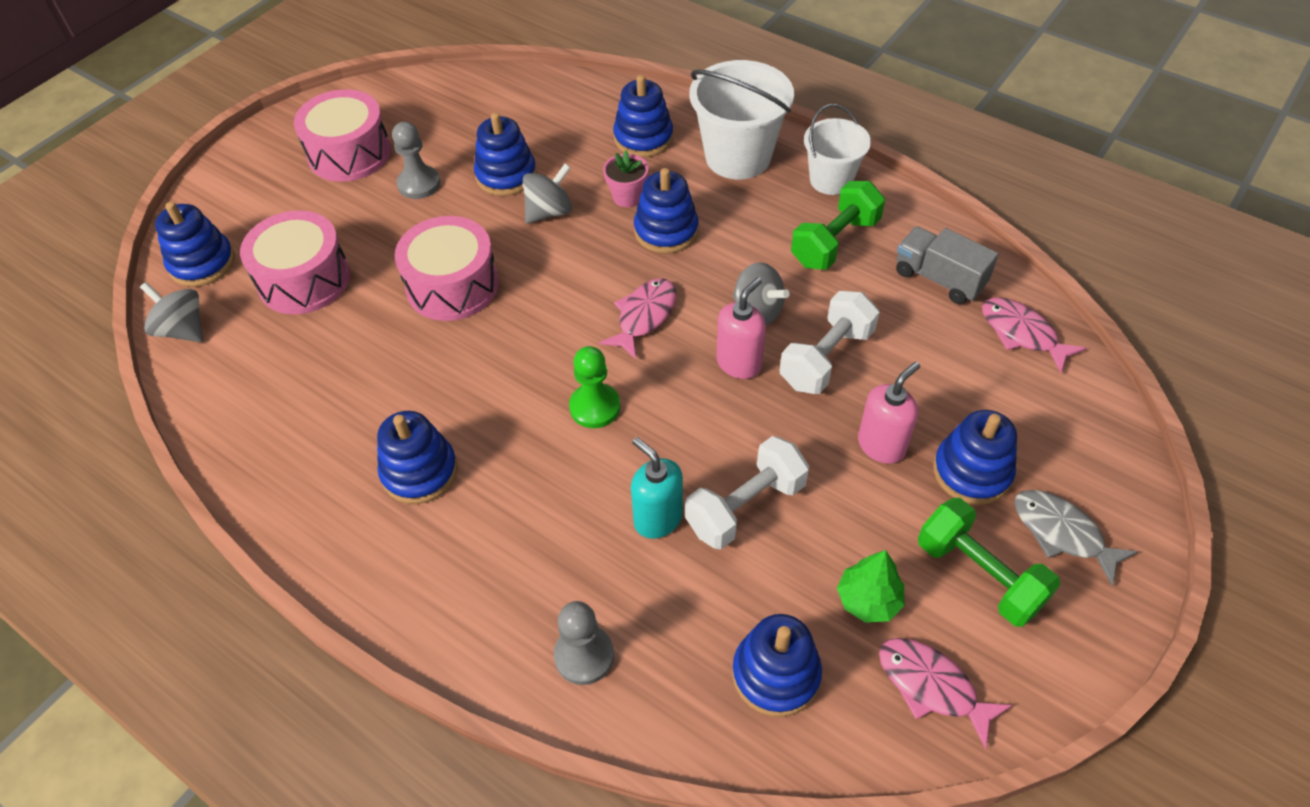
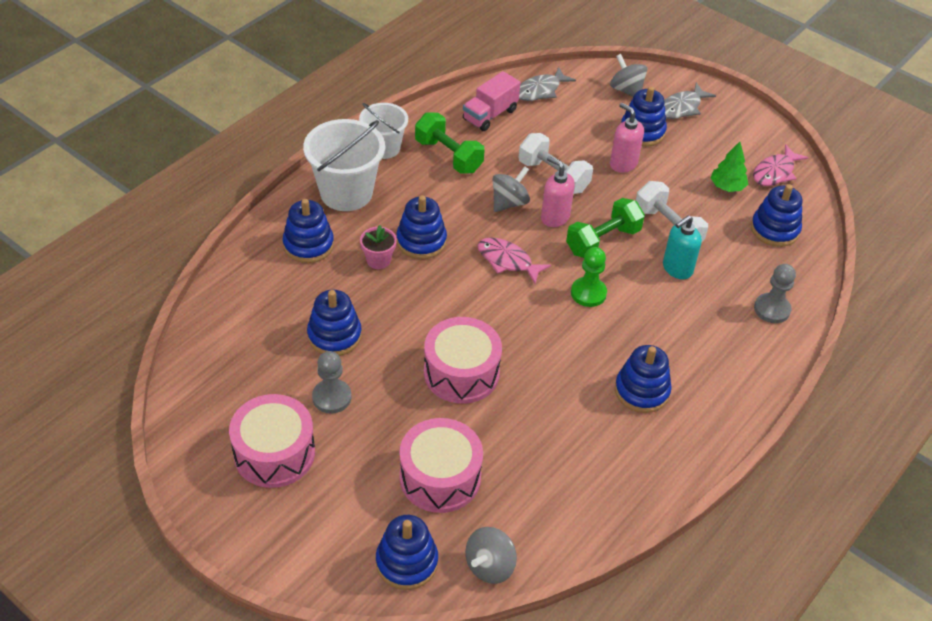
camera: 90 degrees left, 5 degrees down
grey spinning top [523,164,572,224] -> grey spinning top moved to [610,54,647,97]
grey truck [896,227,999,304] -> pink truck [463,71,520,131]
green dumbbell [918,498,1060,627] -> green dumbbell moved to [566,198,645,258]
pink fish [982,298,1086,373] -> grey fish [519,67,576,101]

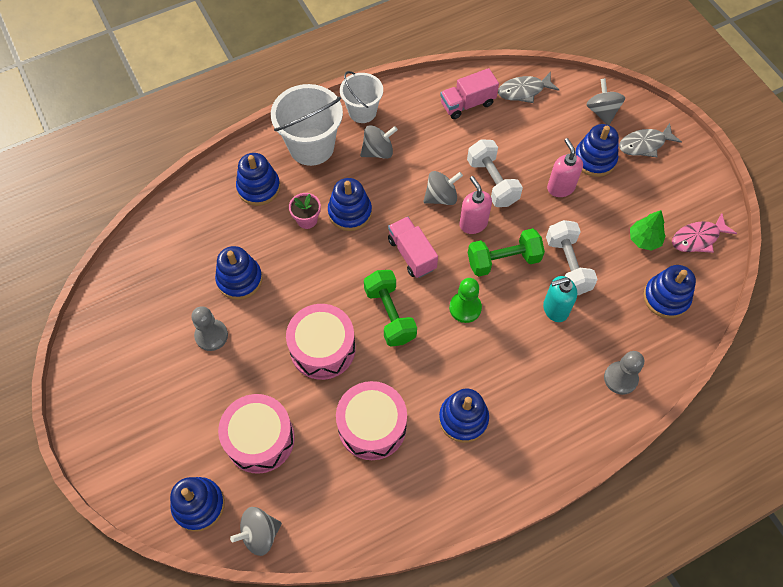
camera: 25 degrees right, 15 degrees up
pink drum [229,394,315,488] -> pink drum moved to [336,381,407,460]
green dumbbell [415,112,485,174] -> green dumbbell moved to [364,270,417,347]
pink fish [477,238,551,284] -> pink truck [388,217,438,278]
none -> grey spinning top [360,125,398,159]

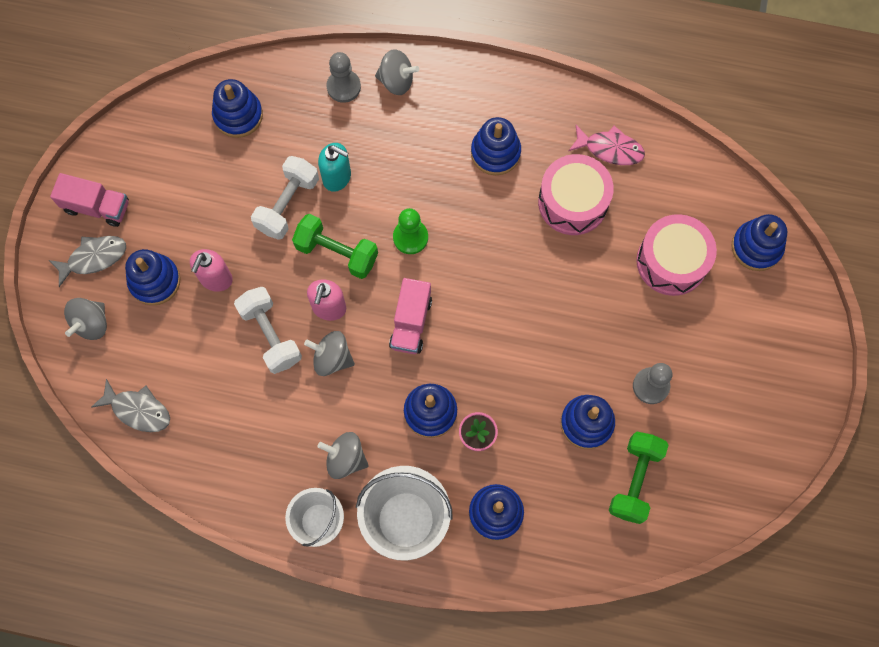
camera: 140 degrees left, 10 degrees up
grey spinning top [230,507,282,556] -> grey spinning top moved to [375,49,419,95]
pink drum [286,304,356,380] -> none
green dumbbell [364,270,417,347] -> green dumbbell moved to [609,432,668,524]
pink truck [440,68,499,119] -> pink truck moved to [50,173,129,227]
white dumbbell [467,140,523,207] -> white dumbbell turned 45 degrees counterclockwise [234,287,302,374]
grey fish [619,123,682,157] -> grey fish turned 45 degrees counterclockwise [49,236,126,287]
green tree [630,210,665,251] -> none
pink fish [672,213,737,253] -> pink fish moved to [569,125,645,165]

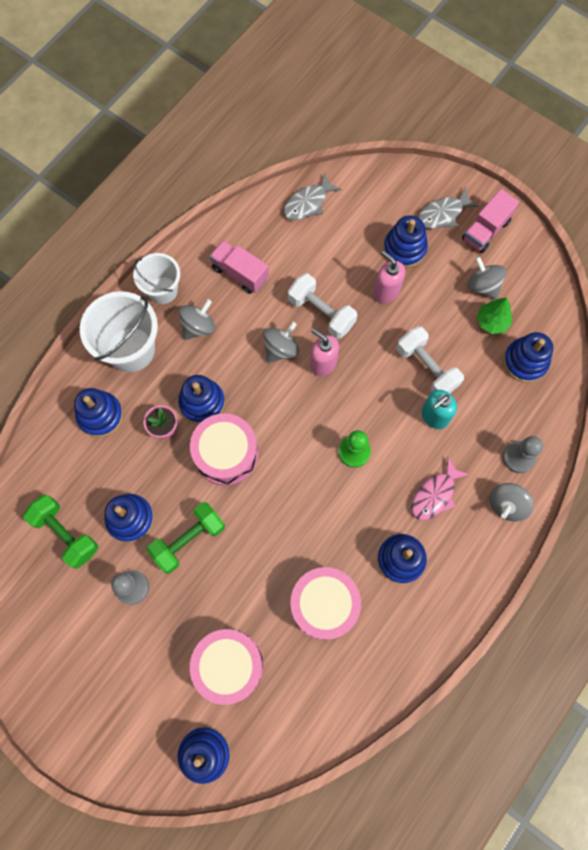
camera: 115 degrees right, 0 degrees up
grey fish [49,236,126,287] -> grey fish turned 60 degrees clockwise [418,187,479,229]
grey spinning top [64,298,107,340] -> grey spinning top moved to [467,256,506,300]
white dumbbell [234,287,302,374] -> white dumbbell turned 45 degrees clockwise [288,273,357,339]
green dumbbell [292,214,378,279] -> green dumbbell moved to [147,502,225,573]
pink truck [389,278,432,354] -> pink truck moved to [209,240,269,294]
pink fish [569,125,645,165] -> pink fish moved to [411,457,470,520]
none -> pink drum [190,413,258,486]
none -> green tree [477,298,512,334]

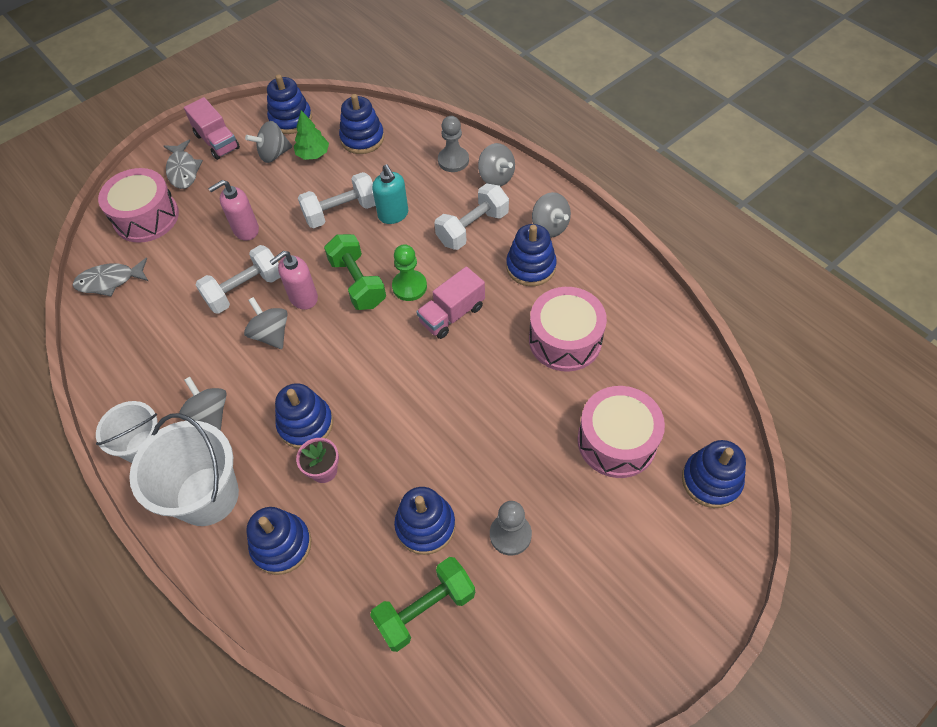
camera: 75 degrees left, 15 degrees down
green dumbbell [147,502,225,573] -> green dumbbell moved to [324,234,386,310]
pink drum [190,413,258,486] -> pink drum moved to [98,168,179,243]
pink truck [209,240,269,294] -> pink truck moved to [416,267,485,339]
grey fish [284,173,341,220] -> grey fish turned 105 degrees clockwise [73,258,148,296]
blue stacking toy [384,215,428,268] -> blue stacking toy moved to [267,74,312,134]
pink fish [411,457,470,520] -> white dumbbell [434,183,509,250]
none -> grey spinning top [532,192,571,238]

